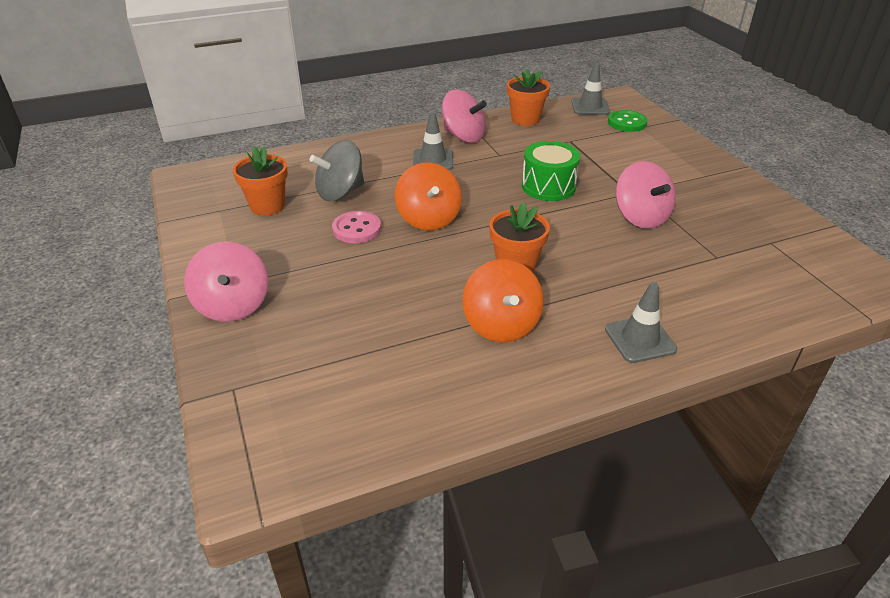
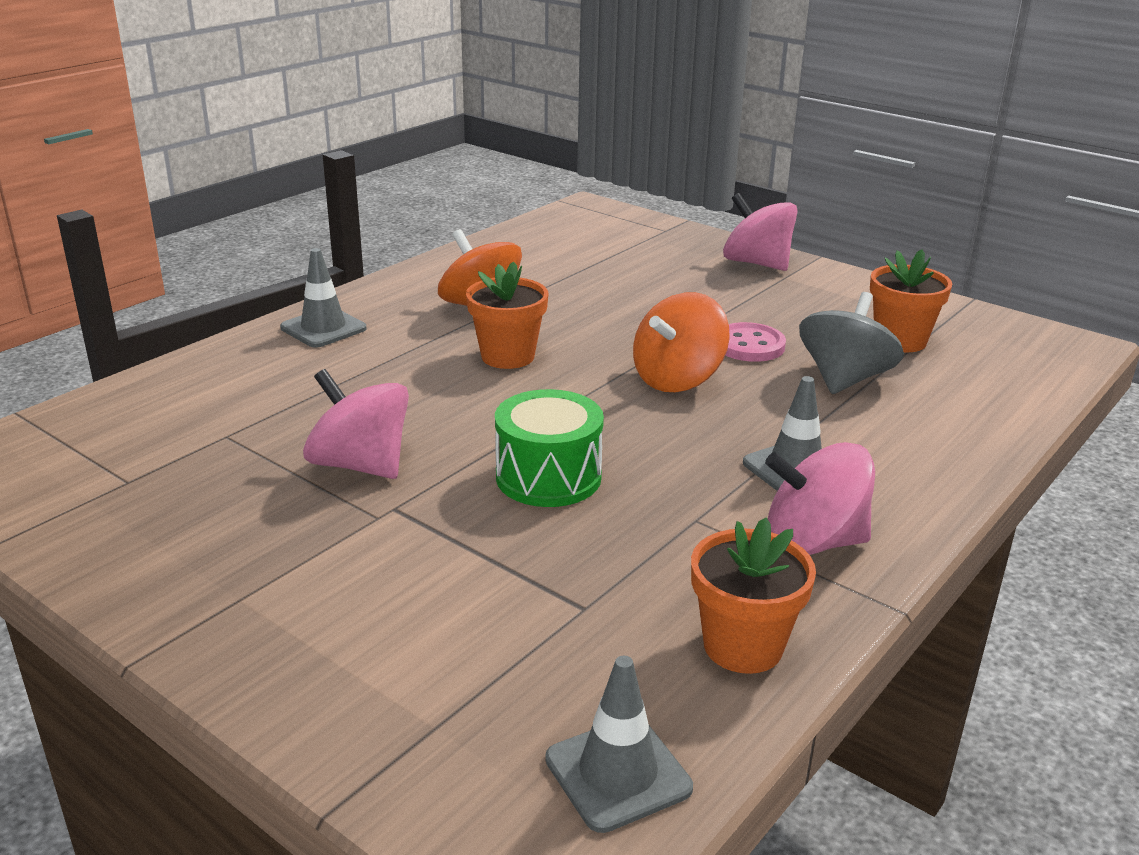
camera: 150 degrees right, 10 degrees down
orange spinning top [395,163,462,230] -> orange spinning top turned 90 degrees counterclockwise [633,292,730,392]
green button [608,110,648,132] -> none

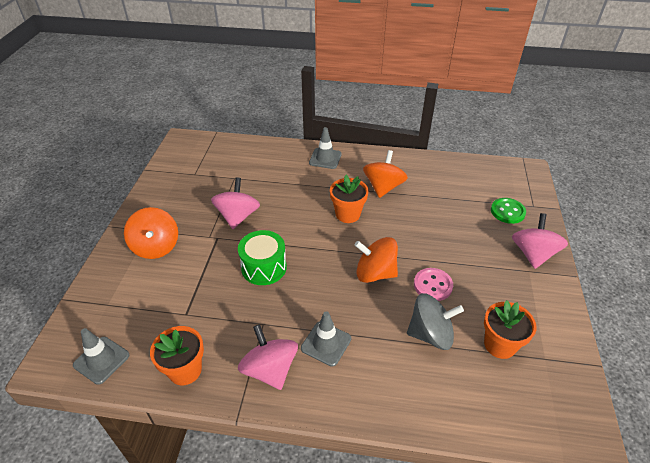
camera: 60 degrees right, 15 degrees up
none -> orange spinning top [124,207,178,259]
none -> green button [491,198,526,224]

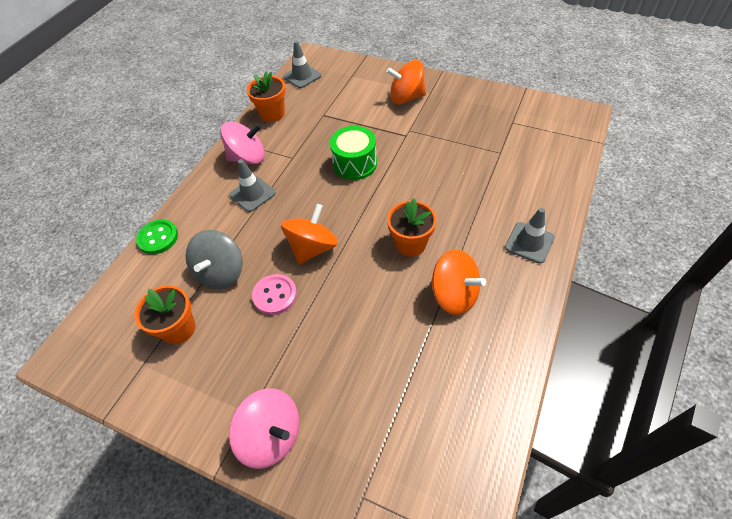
camera: 110 degrees right, 10 degrees up
pink spinning top [211,178,260,229] -> none
green button [491,198,526,224] -> green button moved to [136,220,178,254]

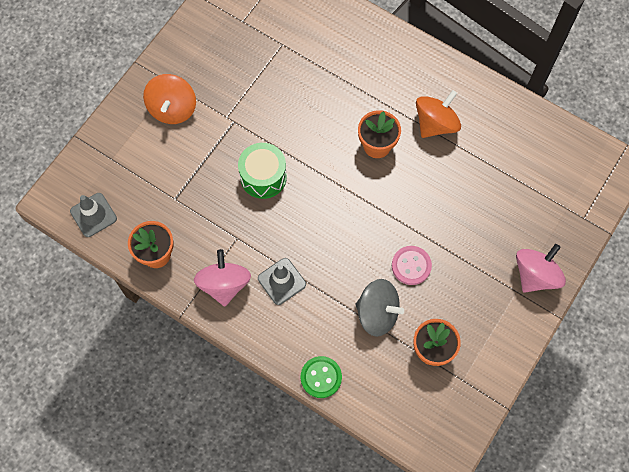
camera: 85 degrees left, 15 degrees up
orange spinning top [281,204,338,264] -> none
grey traffic cone [505,208,555,264] -> none

